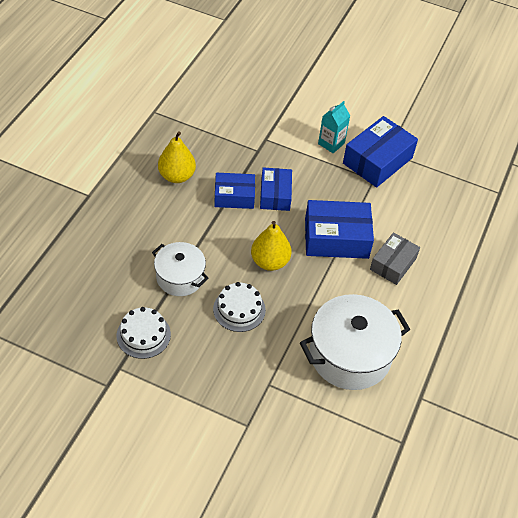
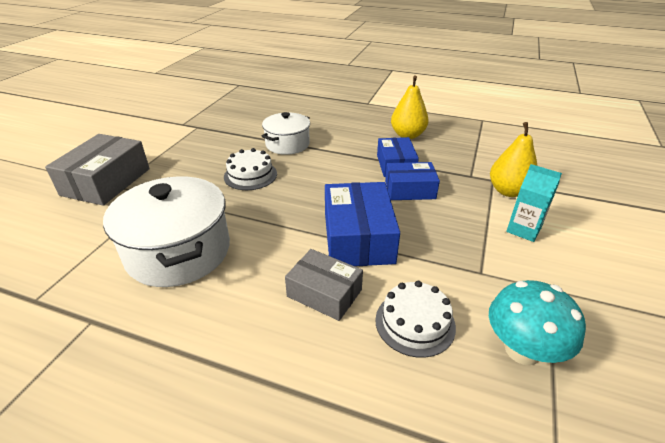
camera: 90 degrees right, 15 degrees down
white cake [117,307,171,359] -> white cake moved to [375,281,456,358]
yellow pear [251,221,292,271] -> yellow pear moved to [490,122,538,197]
blue box [343,116,418,188] -> none
none -> grey box [45,134,150,206]
none -> turquoise mushroom [489,280,586,365]

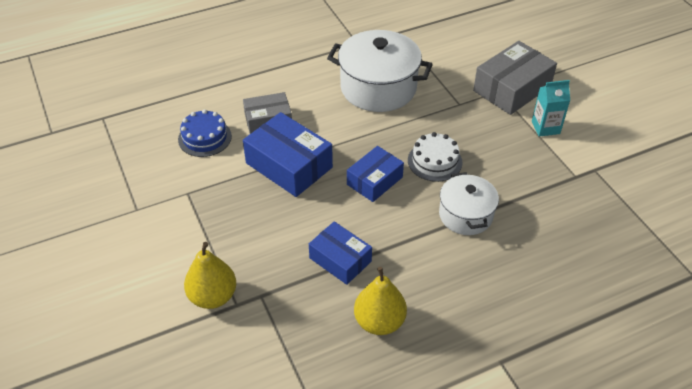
camera: 135 degrees right, 10 degrees up
grey box [45,134,150,206] -> grey box turned 75 degrees clockwise [473,41,557,115]
white cake [375,281,456,358] -> blue cake [178,109,232,157]
blue box [385,162,440,200] -> blue box moved to [347,146,404,202]
turquoise mushroom [489,280,586,365] -> none
turquoise carton [506,164,562,242] -> turquoise carton moved to [532,80,570,137]

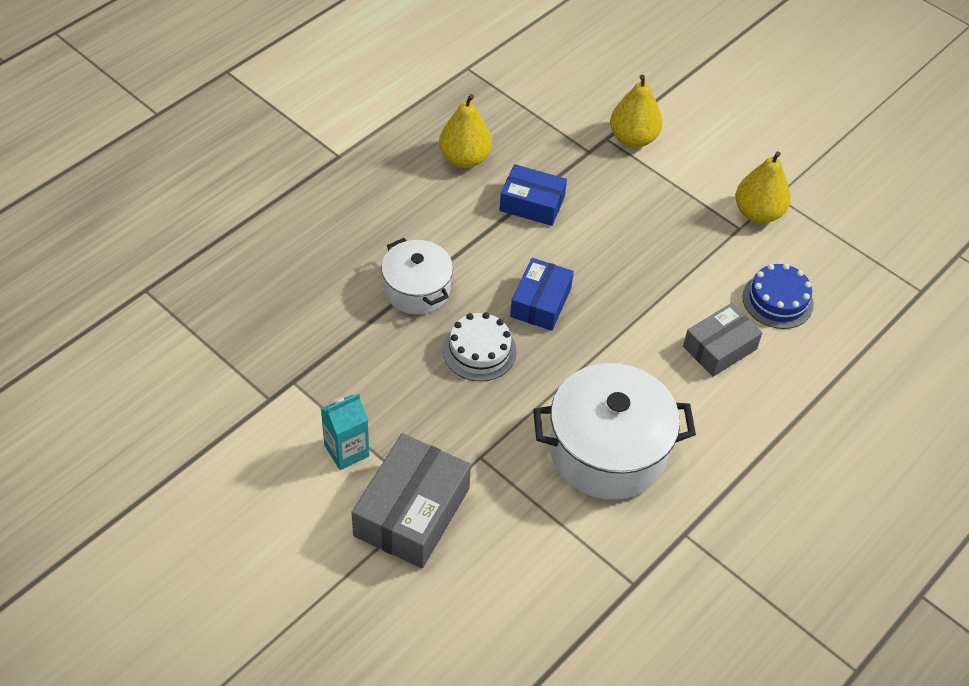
camera: 155 degrees right, 5 degrees up
blue box [243,112,333,197] -> none
none -> yellow pear [735,151,791,223]

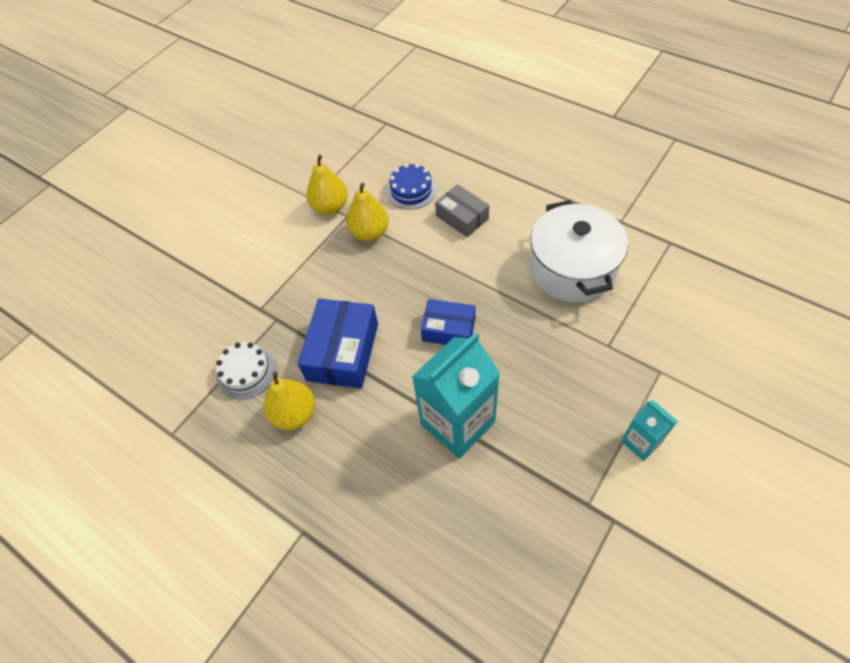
camera: 90 degrees left, 5 degrees up
grey box [351,433,471,568] -> none
white pot [381,238,453,315] -> turquoise carton [412,332,500,459]
white cake [443,312,517,381] -> white cake moved to [216,342,276,400]
blue box [499,164,567,226] -> blue box [298,299,378,388], size x1.56
yellow pear [610,75,662,148] -> yellow pear moved to [346,183,389,241]

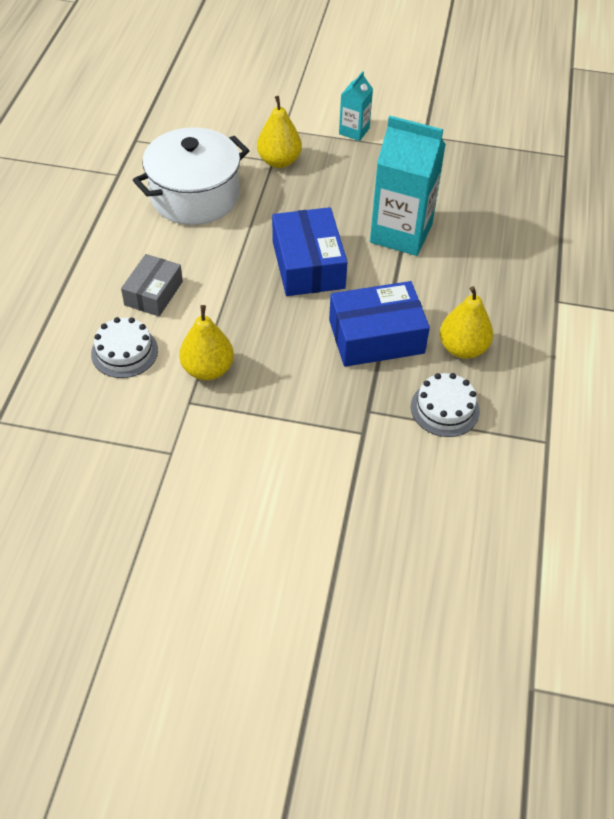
camera: 120 degrees left, 5 degrees down
yellow pear [307,155,348,215] -> yellow pear moved to [257,96,302,168]
blue cake [387,164,436,209] -> white cake [91,317,158,378]
blue box [421,299,476,345] -> blue box [272,207,347,296], size x1.56

